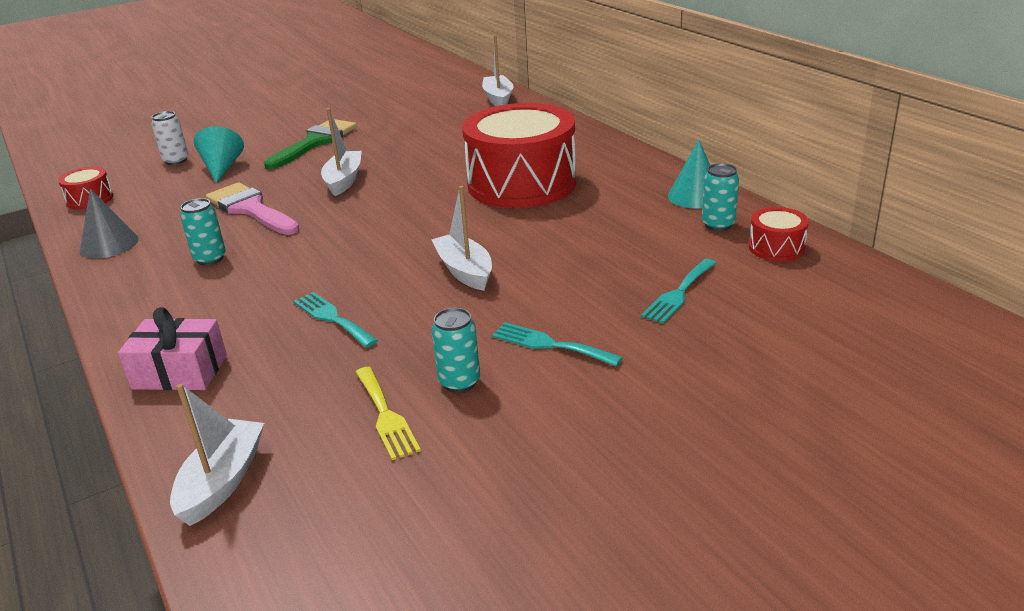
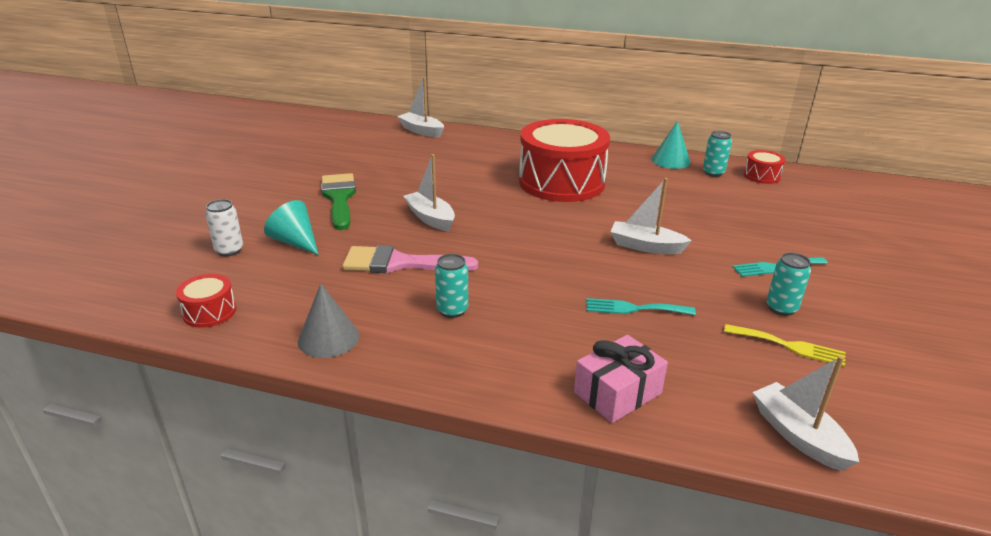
camera: 45 degrees left, 0 degrees up
turquoise fork [641,259,716,324] -> none

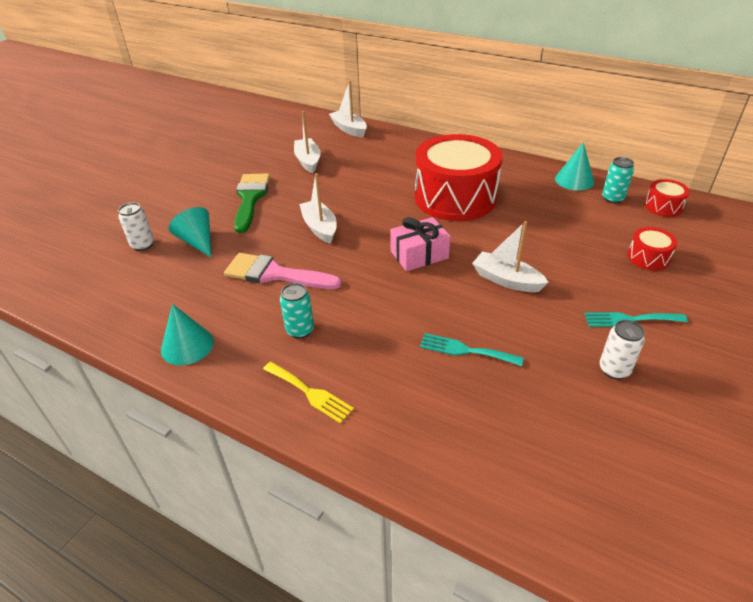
camera: 15 degrees right, 10 degrees up
red drum [176,274,236,328] -> red drum moved to [627,227,677,271]
grey cone [298,284,359,358] -> turquoise cone [161,304,214,365]
pink gift [574,335,668,423] -> pink gift moved to [390,217,451,271]
yellow fork [724,324,845,367] -> yellow fork moved to [263,362,354,423]
white boat [753,356,859,471] -> white boat moved to [294,111,321,173]
turquoise can [767,253,811,316] -> white can [599,320,645,380]

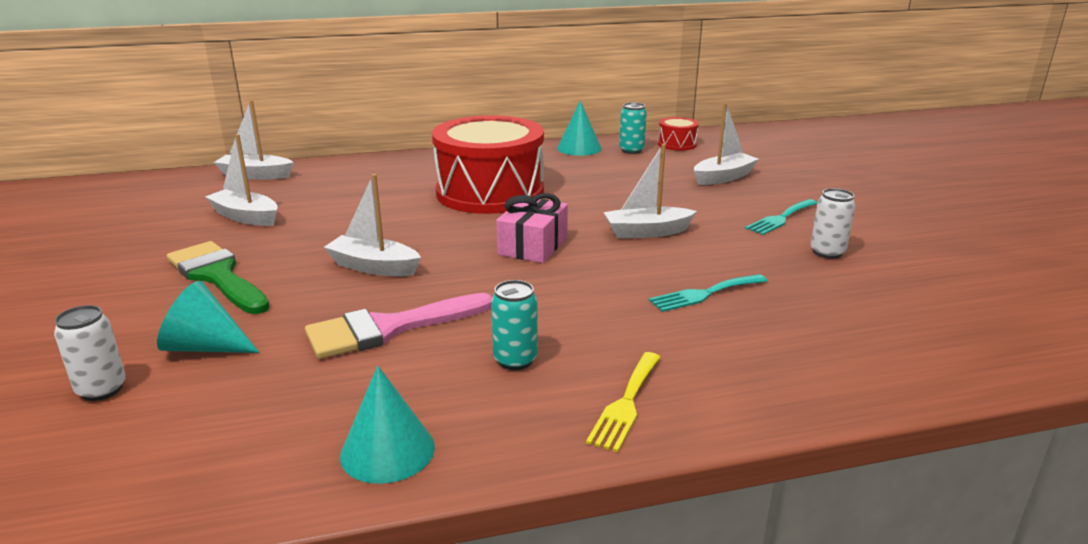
camera: 45 degrees left, 15 degrees down
yellow fork [263,362,354,423] -> yellow fork turned 120 degrees clockwise [586,352,660,452]
red drum [627,227,677,271] -> white boat [694,103,759,185]

